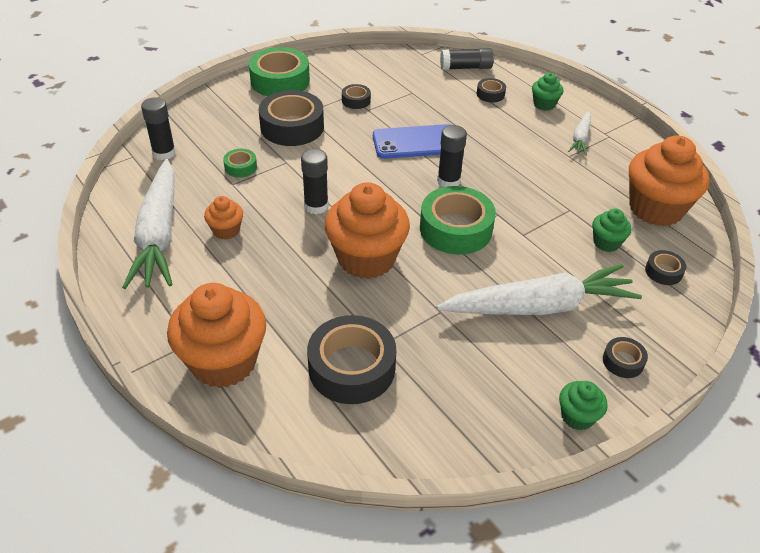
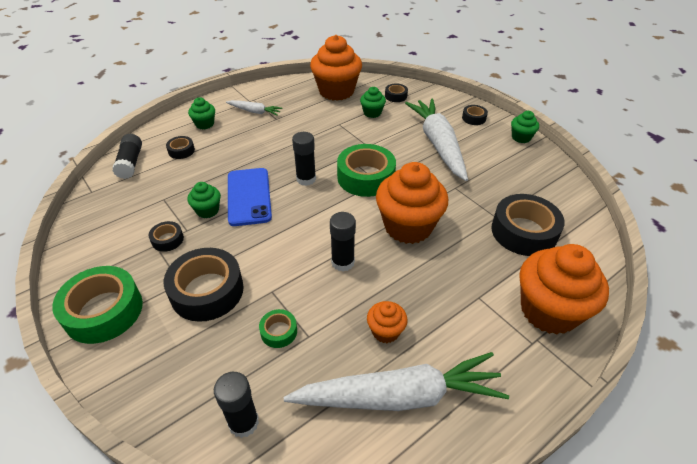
camera: 90 degrees left, 0 degrees up
none -> green cupcake [187,182,221,218]

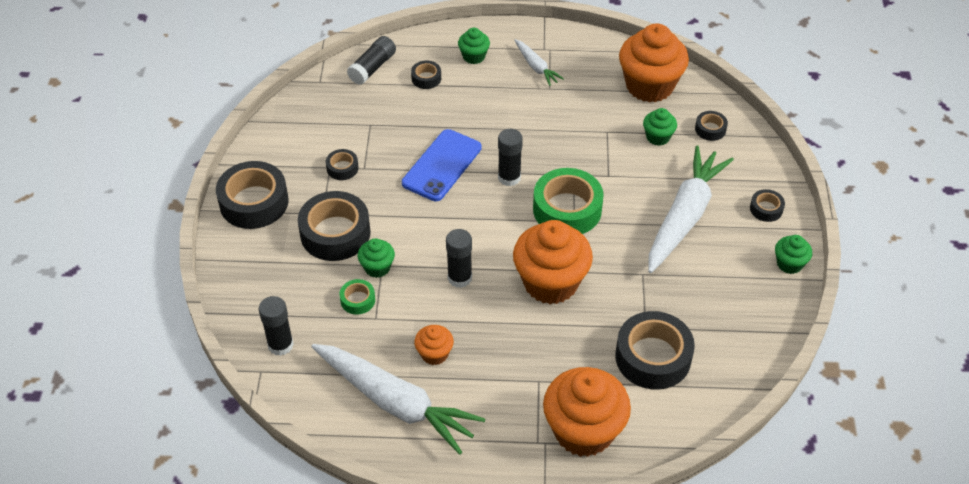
camera: 40 degrees right, 5 degrees up
green tape [52,266,143,344] -> black tape [216,161,289,229]
green cupcake [187,182,221,218] -> green cupcake moved to [358,238,395,278]

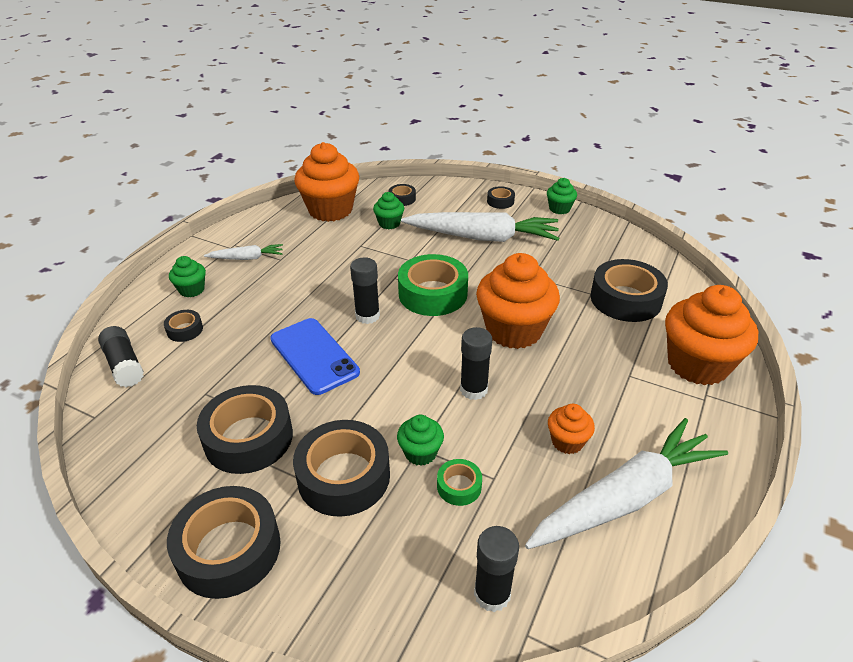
camera: 65 degrees left, 10 degrees down
black tape [326,149,359,180] -> black tape [197,385,293,474], size x2.10
white carrot [648,145,734,273] -> white carrot turned 135 degrees clockwise [401,212,559,242]

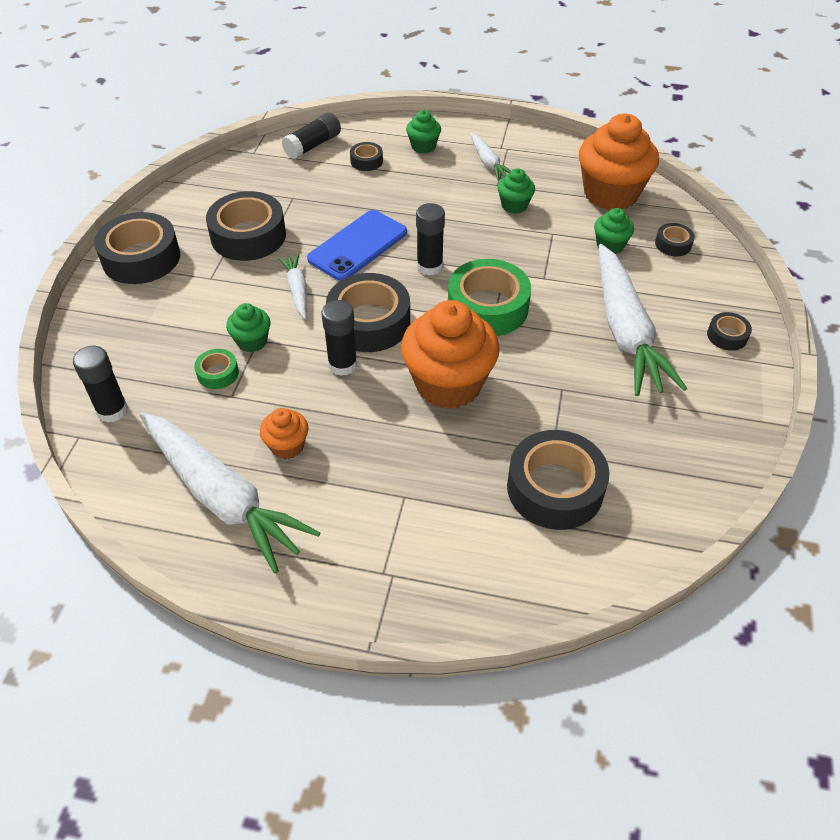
camera: 75 degrees right, 10 degrees up
black tape [293,420,390,517] -> black tape moved to [326,273,410,352]
green cupcake [547,178,577,214] -> green cupcake moved to [497,168,535,214]
orange cupcake [665,285,758,386] -> none
none -> white carrot [278,253,307,319]

